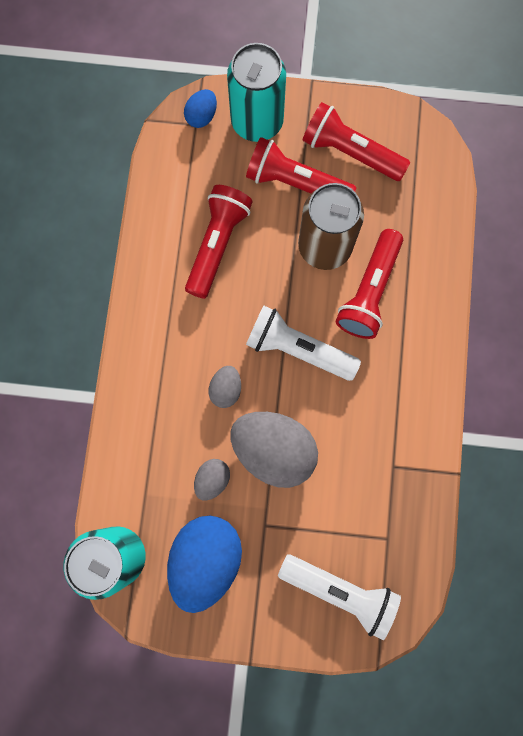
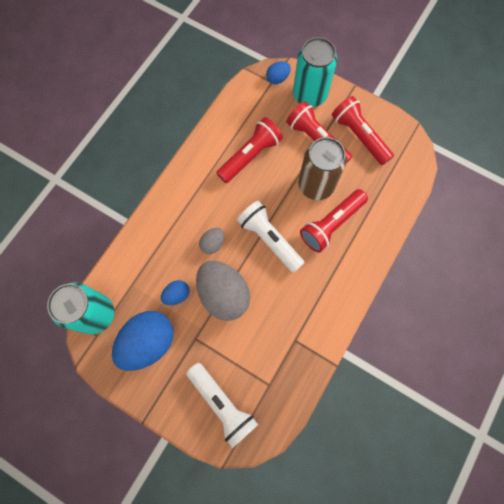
camera: 25 degrees right, 5 degrees down
grey egg [194,459,230,500] -> blue egg [161,280,190,305]

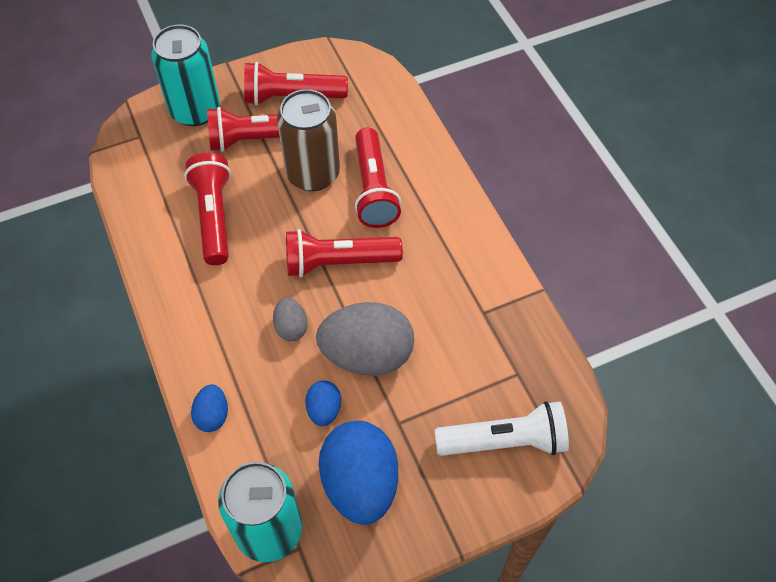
camera: 55 degrees left, 15 degrees down
white flashlight [237,201,305,273] -> red flashlight [286,229,403,277]
blue egg [266,61,291,84] -> blue egg moved to [191,384,228,432]

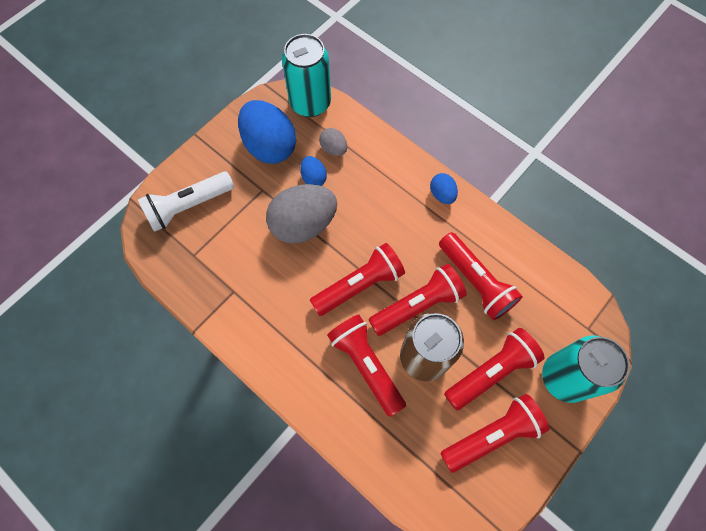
camera: 155 degrees right, 10 degrees up
blue egg [191,384,228,432] -> blue egg moved to [430,173,458,204]
grey egg [273,298,308,341] -> grey egg moved to [319,128,347,156]
none -> red flashlight [369,264,467,336]

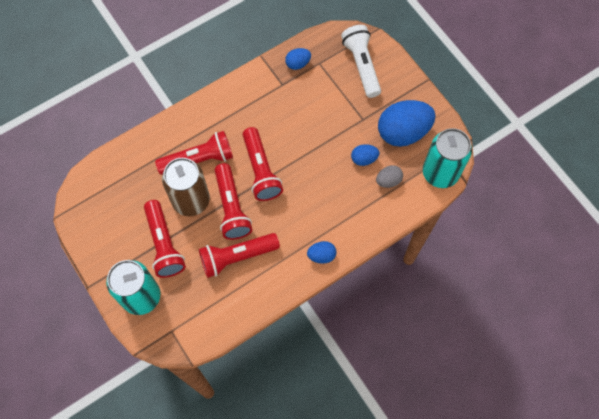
camera: 105 degrees right, 0 degrees up
grey egg [266,184,337,243] -> none
red flashlight [440,394,549,473] -> none
none -> blue egg [285,48,311,70]

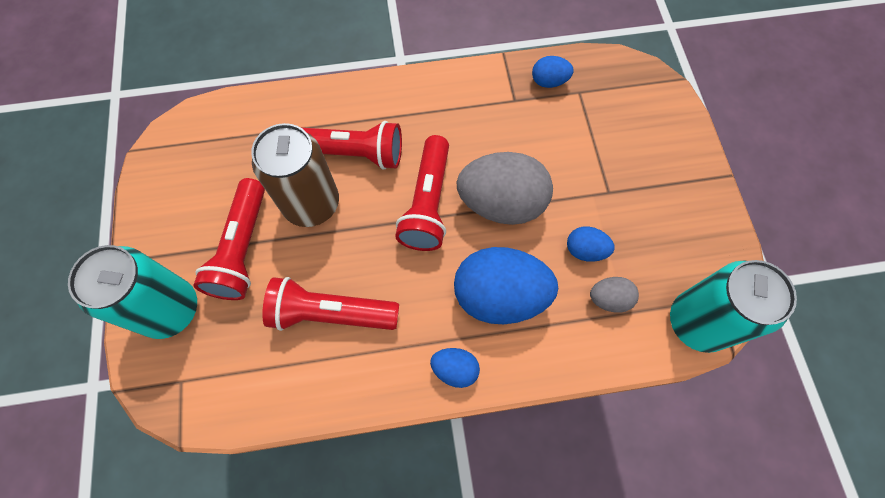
camera: 25 degrees right, 0 degrees up
red flashlight [215,163,252,240] -> none
white flashlight [341,25,381,98] -> none
blue egg [378,100,436,147] -> blue egg moved to [454,247,558,324]
none -> grey egg [457,152,553,225]

